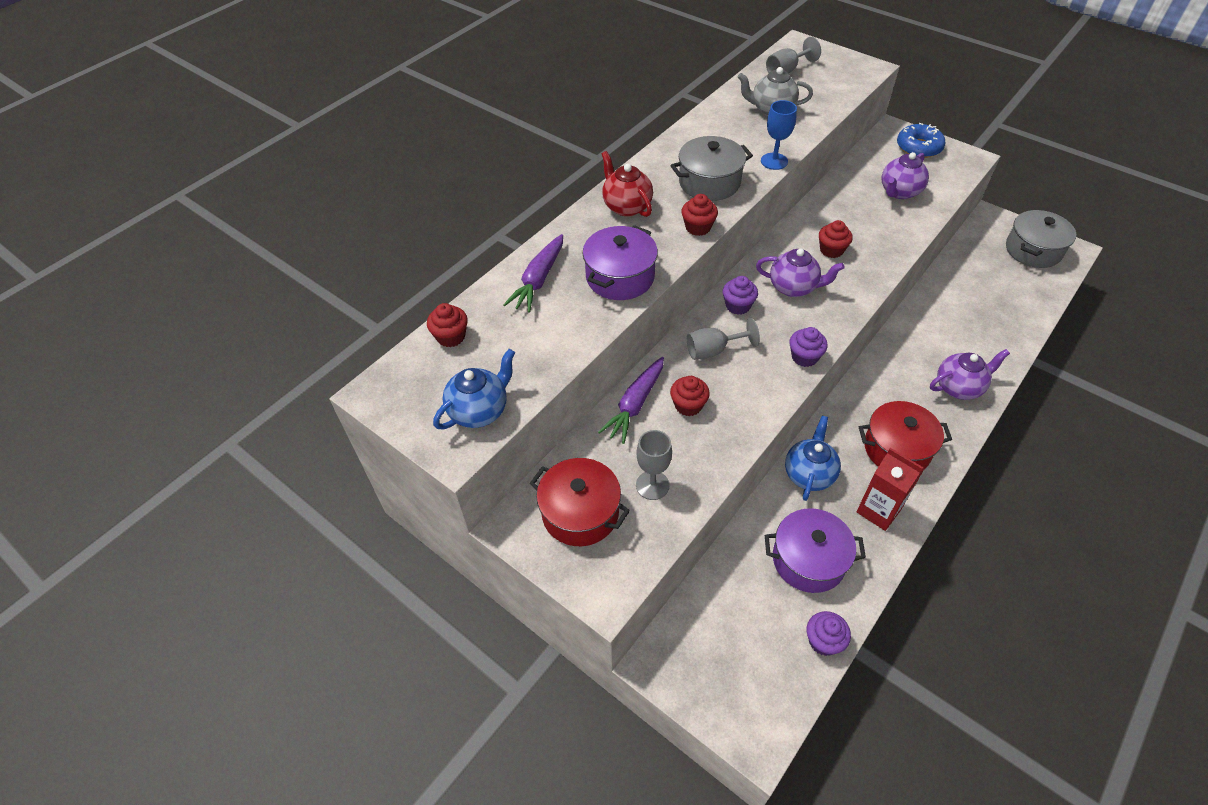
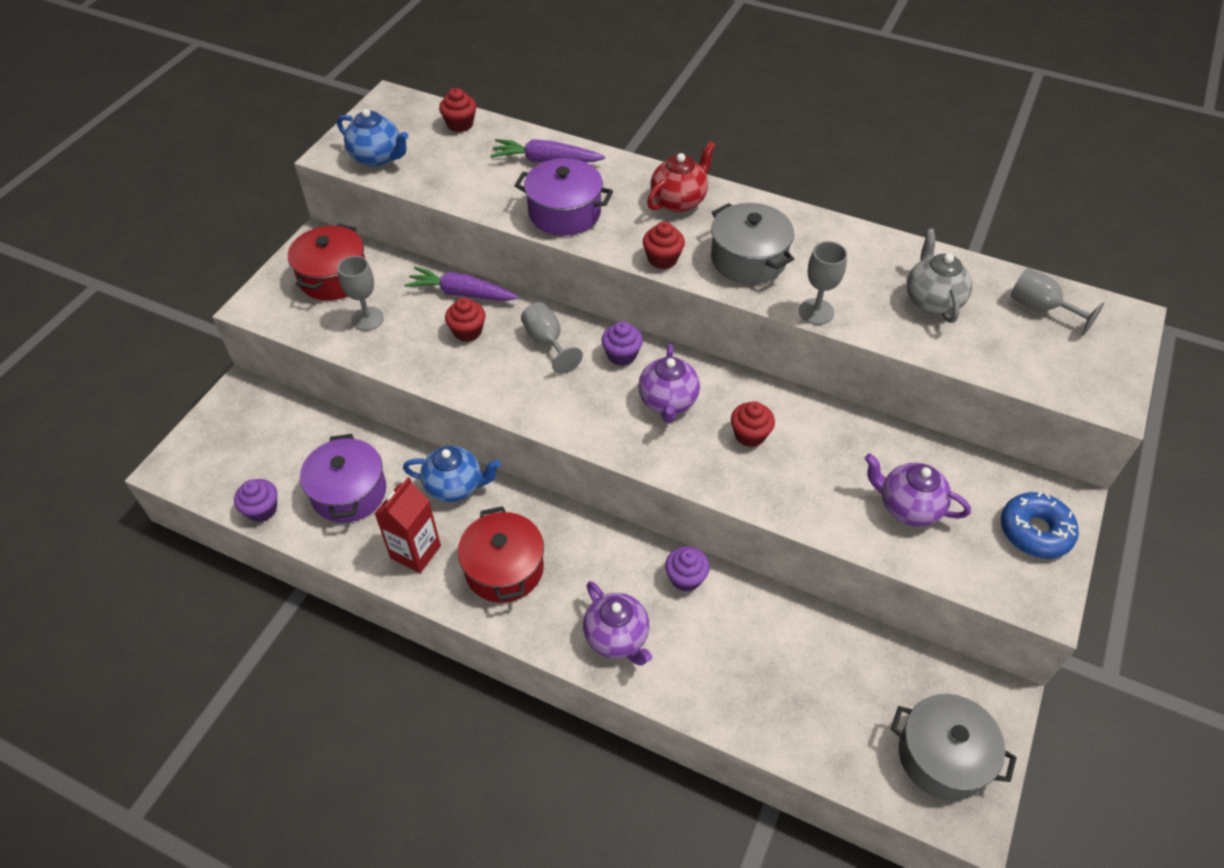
camera: 75 degrees right, 0 degrees up
blue goblet [761,100,797,170] -> grey goblet [799,241,847,325]
purple cupcake [789,327,827,367] -> purple cupcake moved to [665,546,710,592]

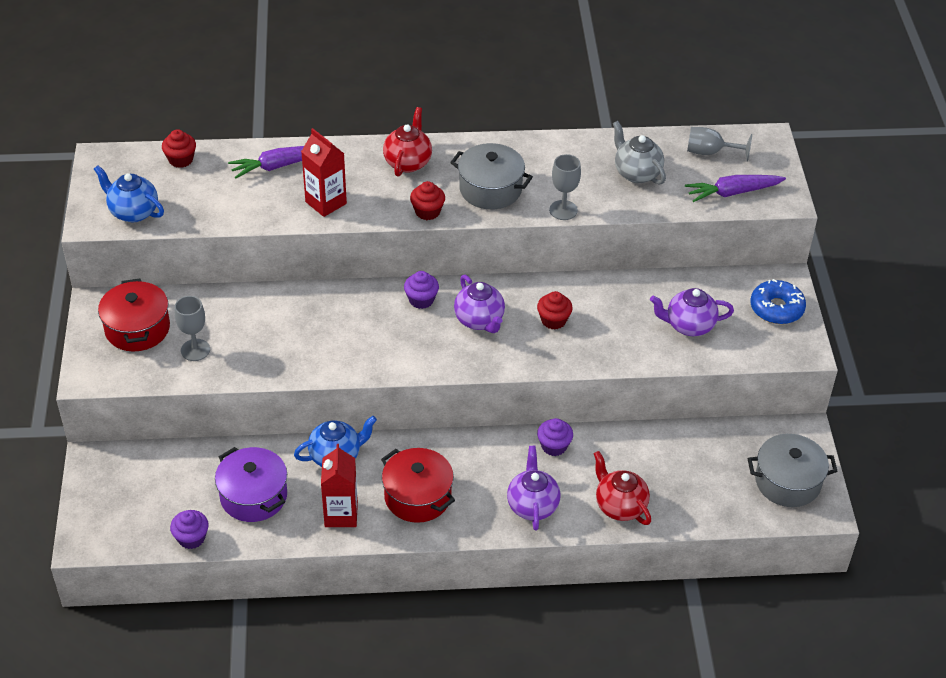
camera: 30 degrees left, 5 degrees down
blue teapot [337,109,408,167] -> blue teapot turned 150 degrees counterclockwise [94,165,164,222]
purple carrot [404,267,519,301] -> purple carrot moved to [685,175,786,202]
red cupcake [445,298,486,342] -> none
purple pot [514,158,613,236] -> red carton [301,128,347,217]
grey goblet [521,302,583,374] -> none
purple teapot [583,581,652,666] -> purple teapot turned 120 degrees counterclockwise [507,446,561,530]
none -> red teapot [594,451,651,525]

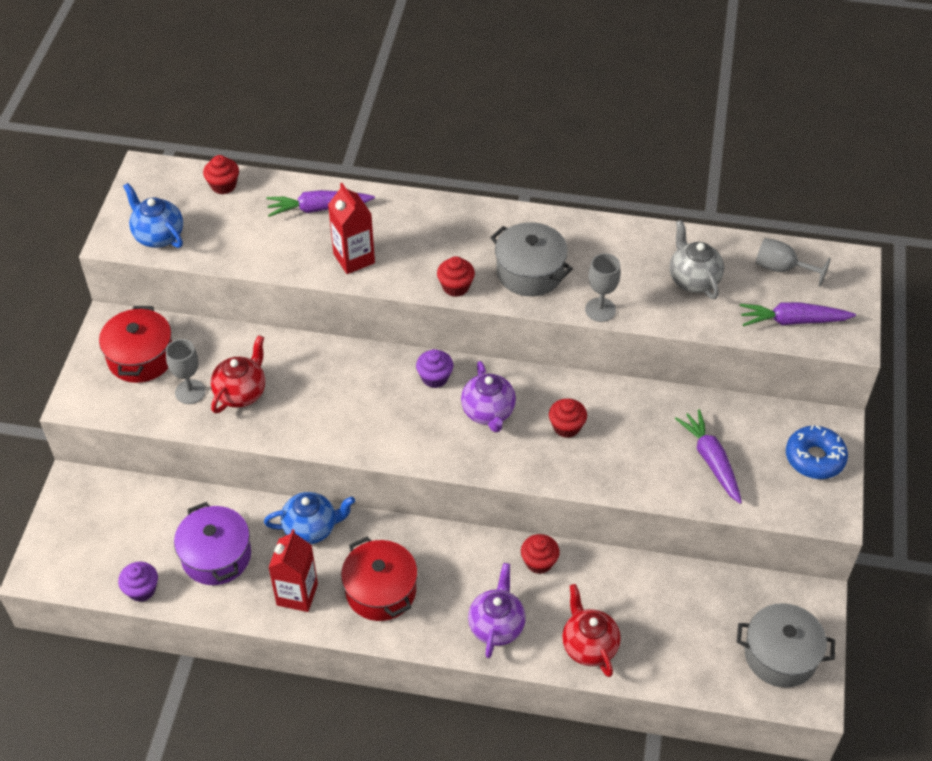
camera: 15 degrees right, 5 degrees up
red teapot [383,107,432,177] -> red teapot moved to [211,335,265,413]
purple cupcake [537,418,573,456] -> red cupcake [521,534,560,574]
purple teapot [650,288,734,336] -> purple carrot [675,409,742,504]

